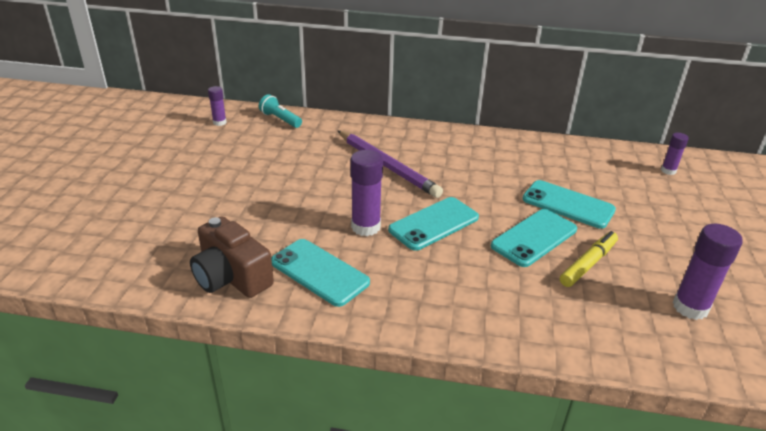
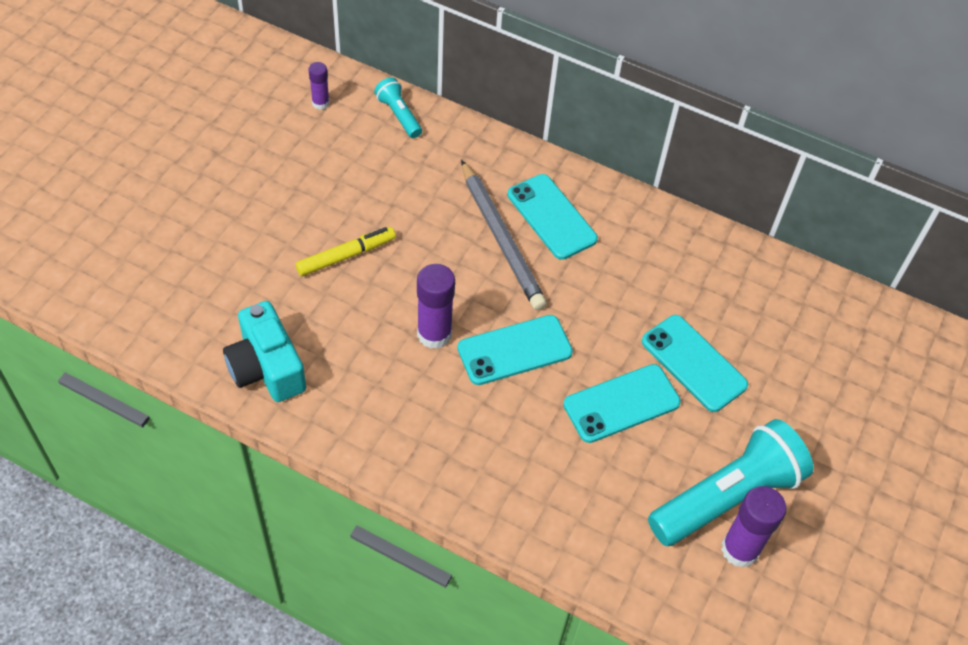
camera: 15 degrees right, 20 degrees up
brown camera [190,216,274,298] -> turquoise camera [223,301,306,402]
turquoise phone [271,239,370,307] -> turquoise phone moved to [507,174,598,260]
purple pencil [338,131,443,198] -> grey pencil [461,160,547,310]
yellow marker [560,231,618,287] -> yellow marker moved to [296,227,396,276]
purple glue stick [661,133,689,175] -> none
none -> turquoise flashlight [648,419,814,546]

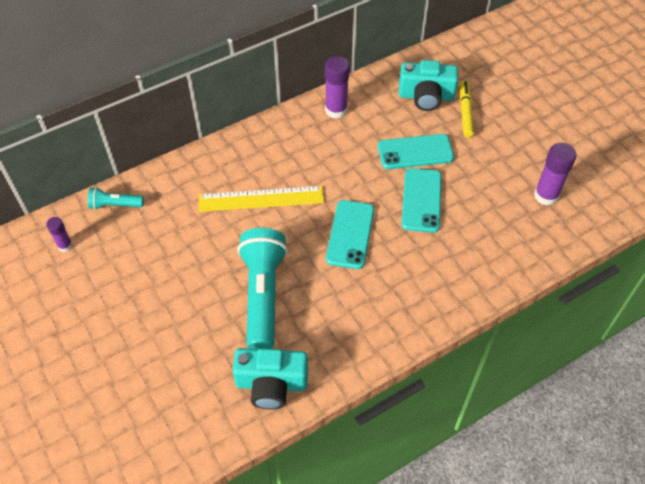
camera: 55 degrees left, 0 degrees up
yellow marker [296,227,396,276] -> yellow marker moved to [460,80,474,138]
purple glue stick [417,264,455,349] -> purple glue stick moved to [325,56,350,119]
grey pencil [461,160,547,310] -> yellow ruler [199,186,324,212]
turquoise phone [507,174,598,260] -> none
turquoise flashlight [648,419,814,546] -> turquoise flashlight moved to [237,228,288,349]
none -> turquoise camera [399,60,458,111]

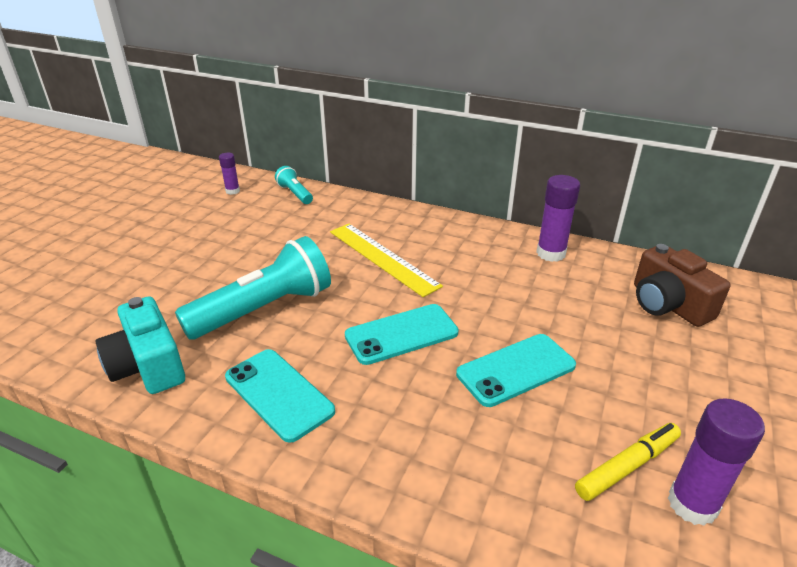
camera: 55 degrees right, 20 degrees down
turquoise phone [378,134,454,169] -> turquoise phone moved to [225,349,335,443]
turquoise camera [399,60,458,111] -> brown camera [634,244,730,327]
yellow marker [460,80,474,138] -> yellow marker moved to [575,423,681,501]

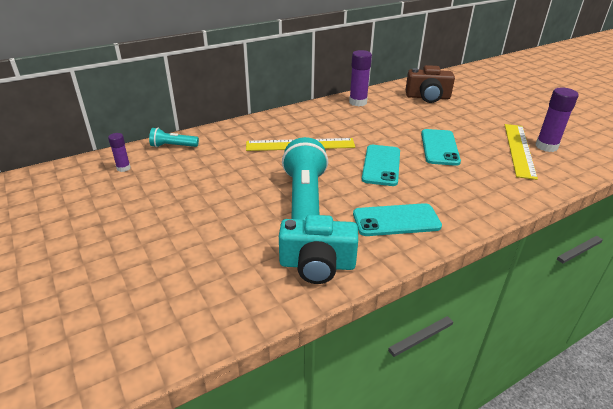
camera: 55 degrees left, 0 degrees up
yellow marker [575,423,681,501] -> yellow ruler [505,124,538,180]

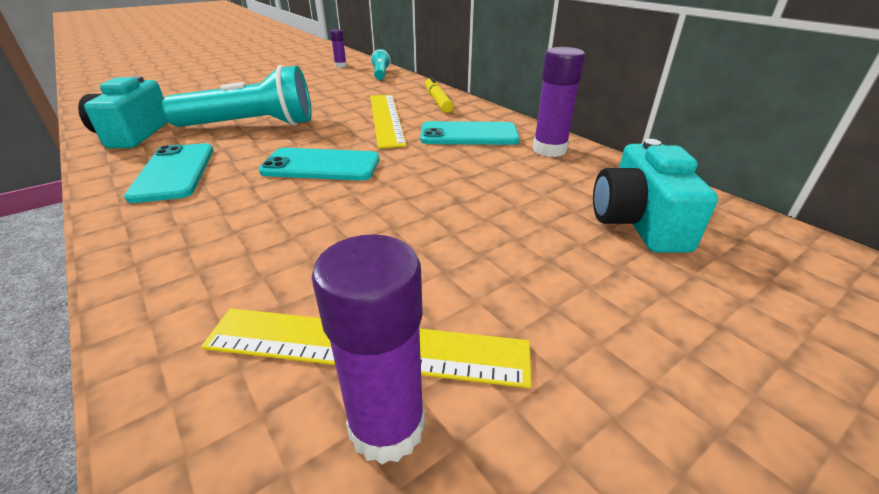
camera: 85 degrees right, 0 degrees up
brown camera [406,65,455,103] -> turquoise camera [593,139,718,253]
turquoise phone [421,129,461,166] -> turquoise phone moved to [420,121,520,145]
none -> yellow marker [425,76,453,113]

